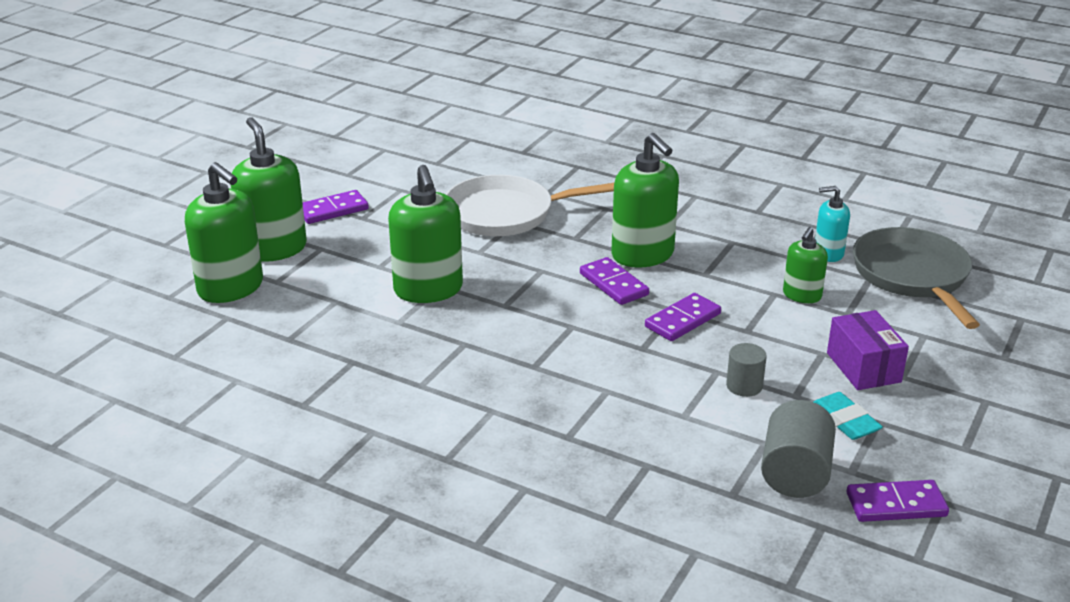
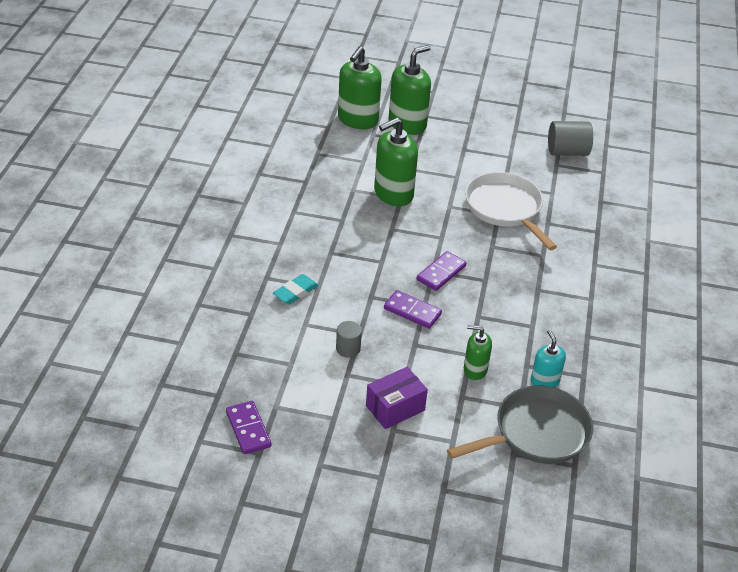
camera: 70 degrees right, 10 degrees up
purple domino [302,190,369,224] -> none
green soap dispenser [611,133,679,268] -> none
grey cylinder [761,400,836,498] -> grey cylinder moved to [548,121,593,156]
turquoise eraser [814,392,883,440] -> turquoise eraser moved to [273,274,319,305]

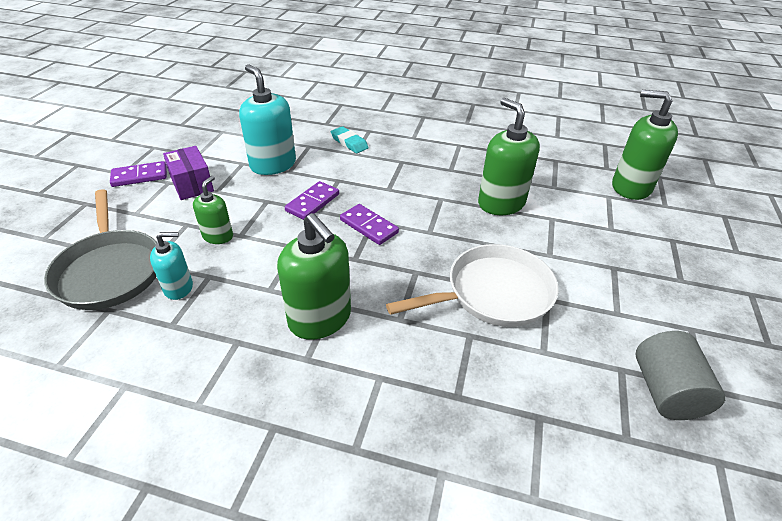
camera: 95 degrees right, 0 degrees up
purple domino [226,401,271,454] -> purple domino moved to [110,161,167,187]
grey cylinder [336,321,362,358] -> turquoise soap dispenser [239,64,296,175]
green soap dispenser [389,45,431,135] -> green soap dispenser moved to [277,213,351,340]

